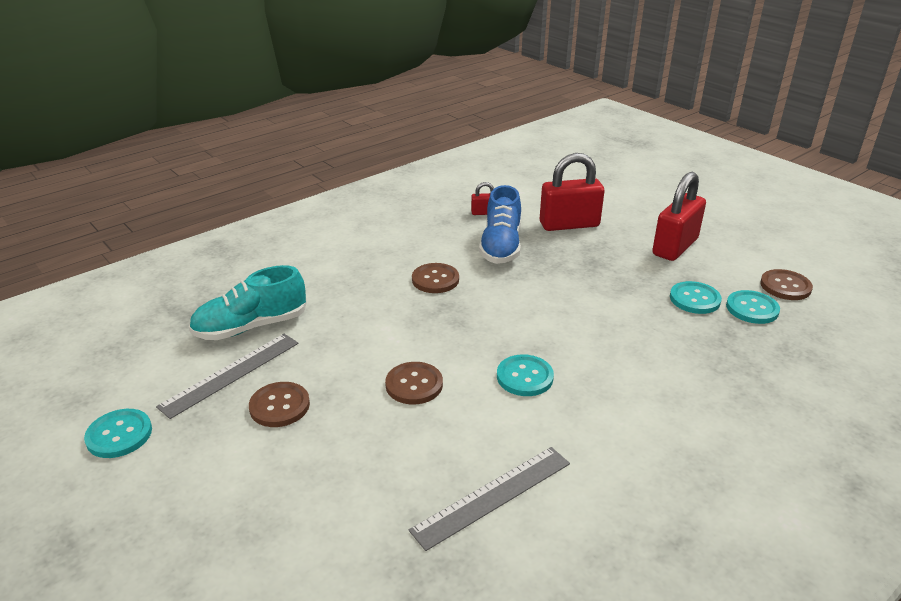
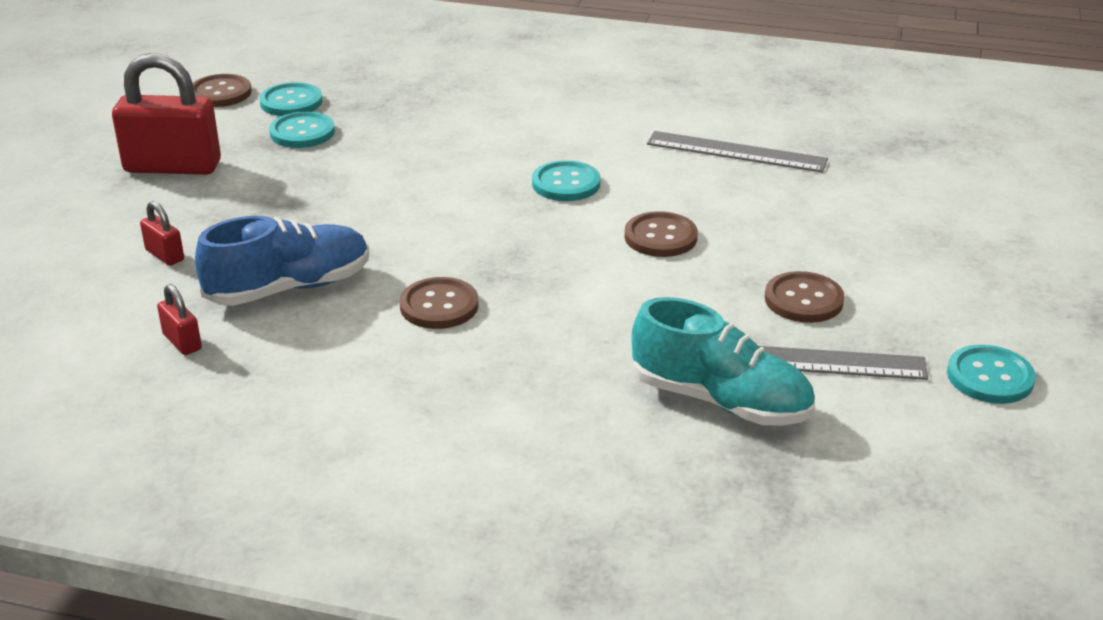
camera: 125 degrees left, 0 degrees up
red padlock [540,153,605,231] -> red padlock [140,201,184,266], size x0.45

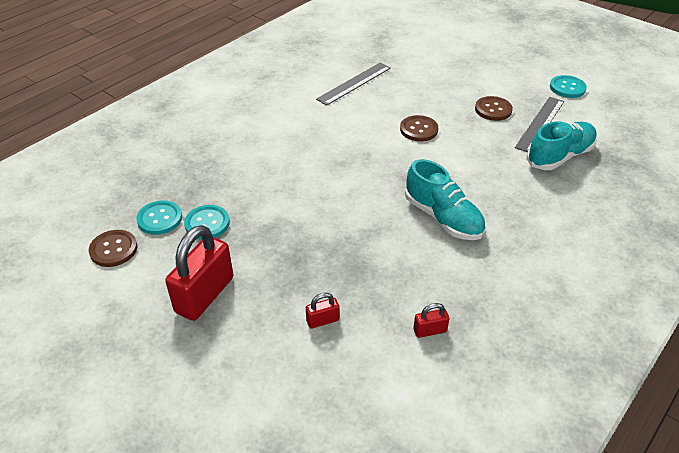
camera: 65 degrees left, 10 degrees up
blue shoe [195,216,369,306] -> none
brown button [400,277,478,329] -> turquoise shoe [405,159,485,240]
turquoise button [532,160,601,201] -> none

